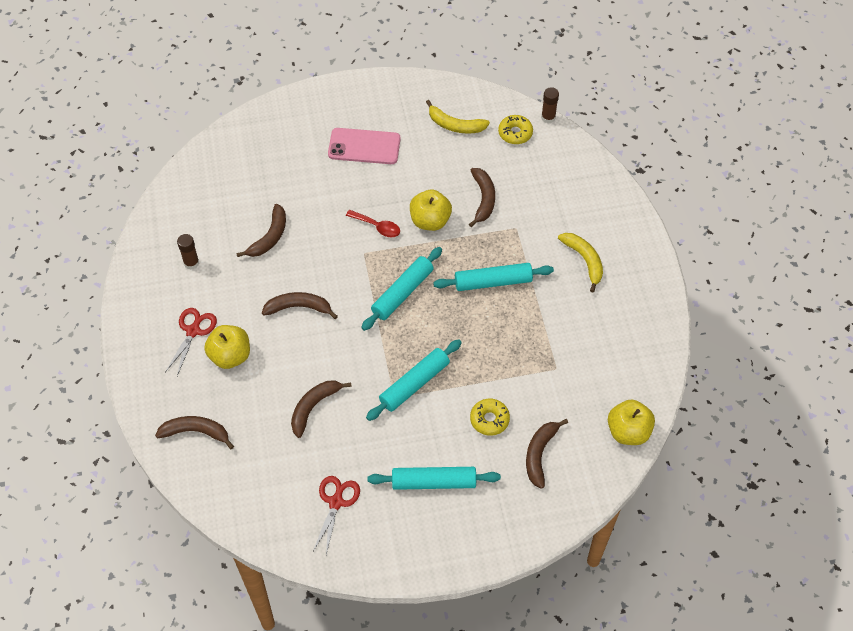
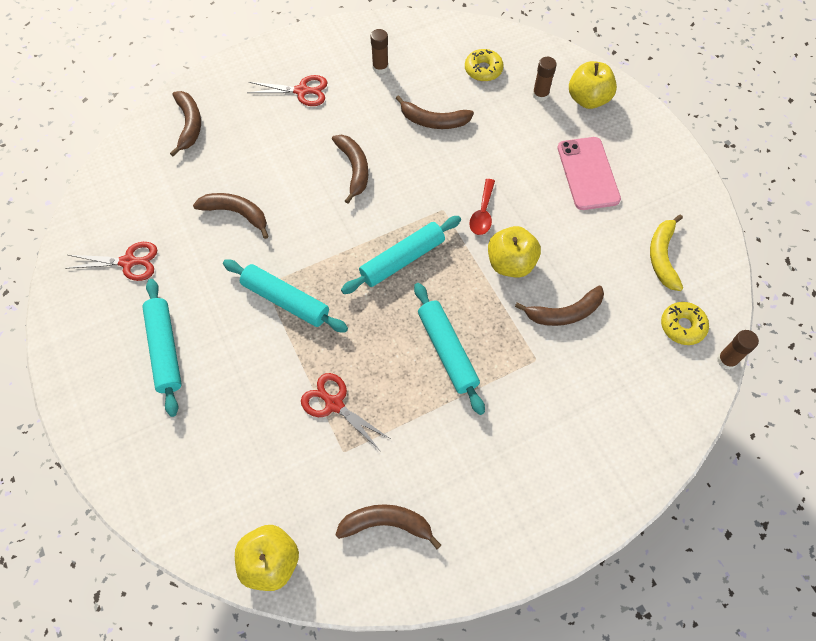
camera: 75 degrees right, 5 degrees up
yellow apple [204,325,250,369] -> yellow apple moved to [569,61,617,109]
turquoise rolling pin [361,247,442,331] -> turquoise rolling pin turned 60 degrees counterclockwise [341,216,461,294]
yellow donut [470,398,510,436] -> yellow donut moved to [465,49,504,81]
brown banana [526,419,568,489] -> brown banana moved to [336,504,441,549]
yellow banana [558,233,603,292] -> none
none -> red scissors [301,373,390,450]
none -> brown glue stick [532,57,557,101]

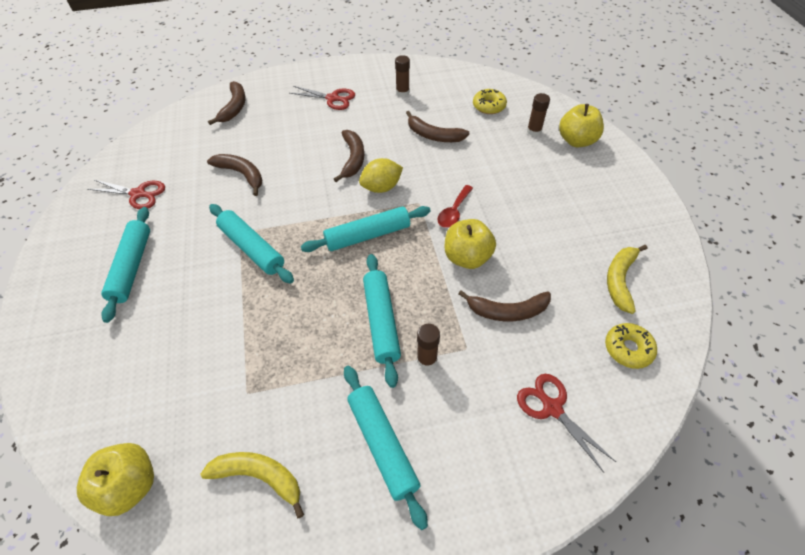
camera: 15 degrees right, 10 degrees down
red scissors [301,373,390,450] -> red scissors moved to [517,374,616,473]
brown banana [336,504,441,549] -> yellow banana [201,452,304,519]
pink phone [557,137,621,210] -> none
brown glue stick [717,330,759,370] -> brown glue stick moved to [417,324,440,369]
none -> turquoise rolling pin [344,366,428,530]
none -> yellow lemon [359,158,403,193]

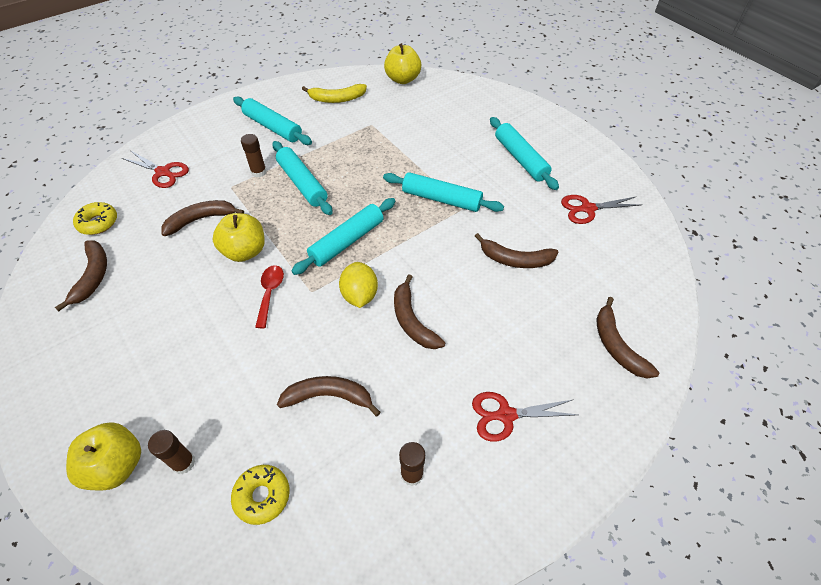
camera: 155 degrees right, 0 degrees up
yellow lemon [359,158,403,193] -> yellow lemon turned 45 degrees counterclockwise [339,262,378,308]
yellow banana [607,245,648,314] -> brown banana [55,240,107,311]

